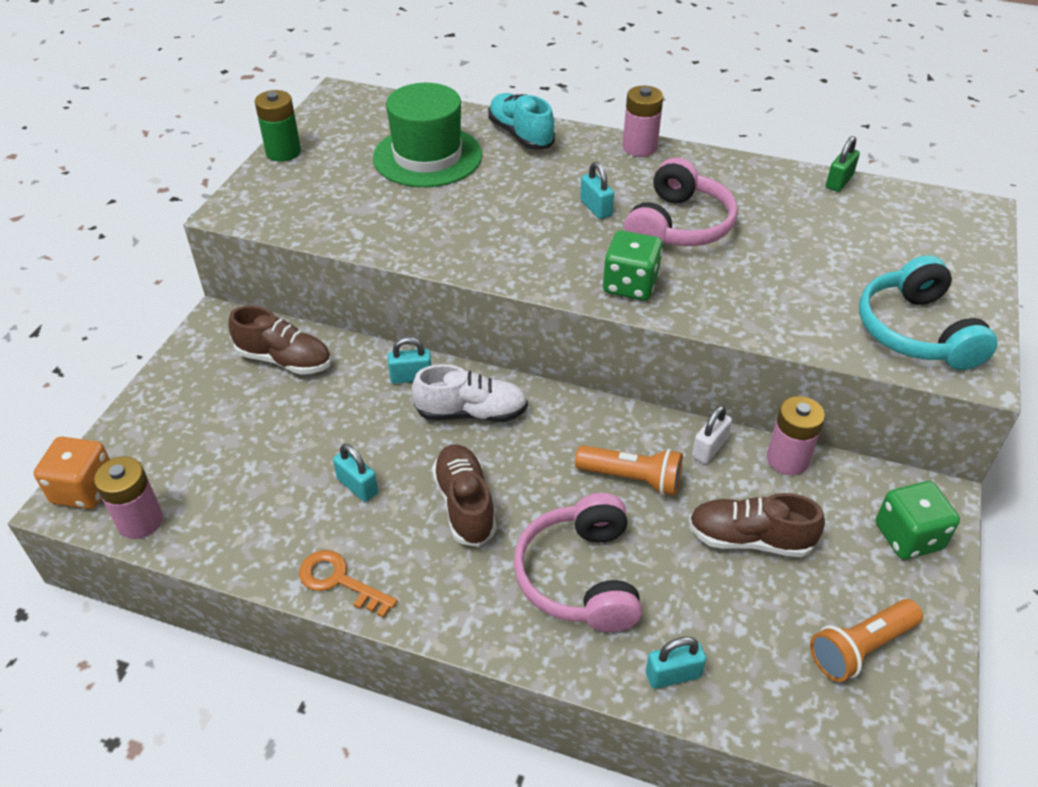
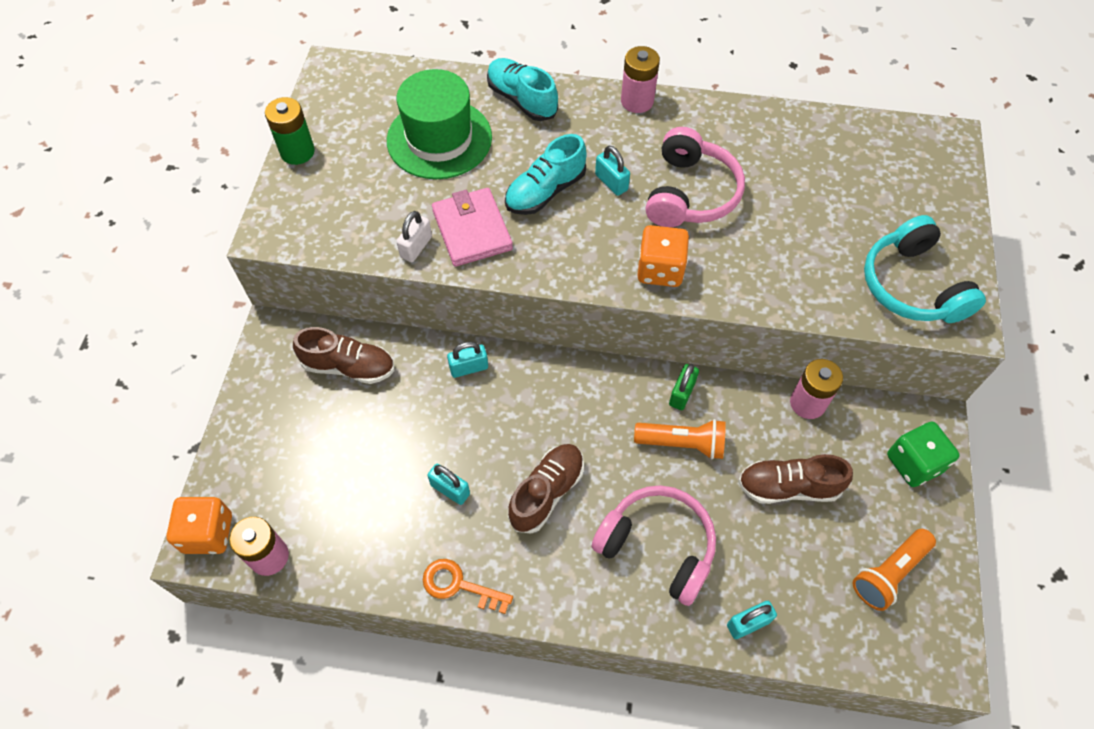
camera: 10 degrees left, 15 degrees up
white shoe [412,364,528,422] -> none
brown shoe [432,444,496,547] -> brown shoe turned 60 degrees clockwise [508,444,584,534]
pink headphones [514,493,642,632] -> pink headphones turned 135 degrees clockwise [591,485,716,606]
green dice [603,230,663,301] -> orange dice [637,225,689,287]
white padlock [692,405,732,464] -> white padlock moved to [396,211,432,262]
green padlock [826,136,860,192] -> green padlock moved to [669,364,699,410]
none -> pink wallet [432,188,513,267]
none -> turquoise shoe [505,134,587,215]

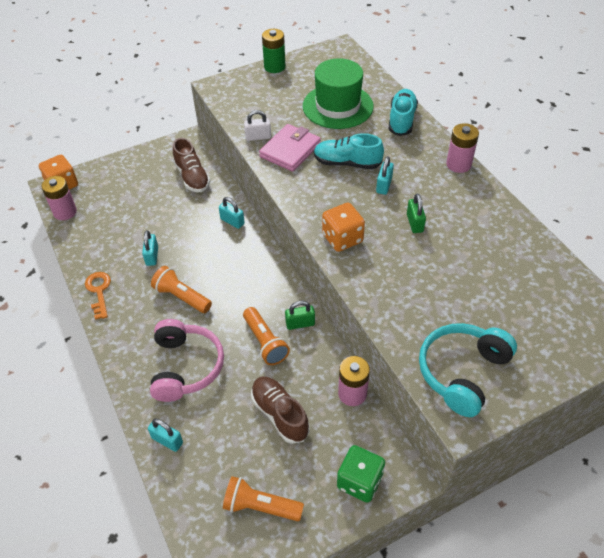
camera: 55 degrees right, 10 degrees down
brown shoe [508,444,584,534] -> orange flashlight [151,266,212,313]
pink headphones [646,127,745,227] -> green padlock [407,194,426,233]

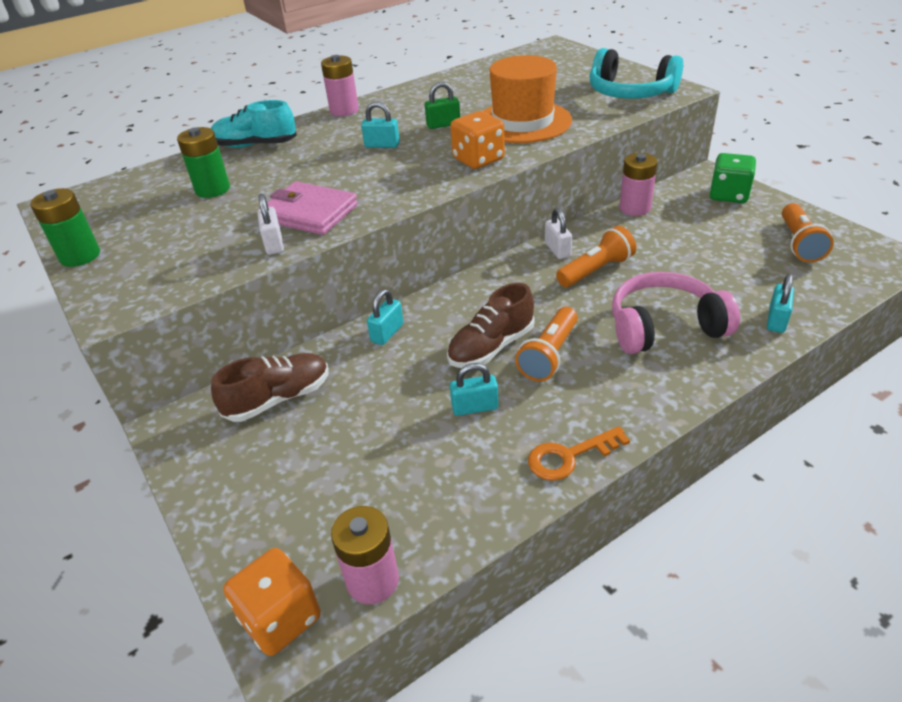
camera: 95 degrees left, 10 degrees down
brown shoe [251,377,310,444] -> brown shoe moved to [447,283,535,368]
green padlock [285,301,315,330] -> white padlock [545,208,572,259]
green hat [303,58,374,129] -> green battery [177,127,230,198]
turquoise shoe [314,133,384,169] -> none
none -> orange hat [483,55,572,143]

